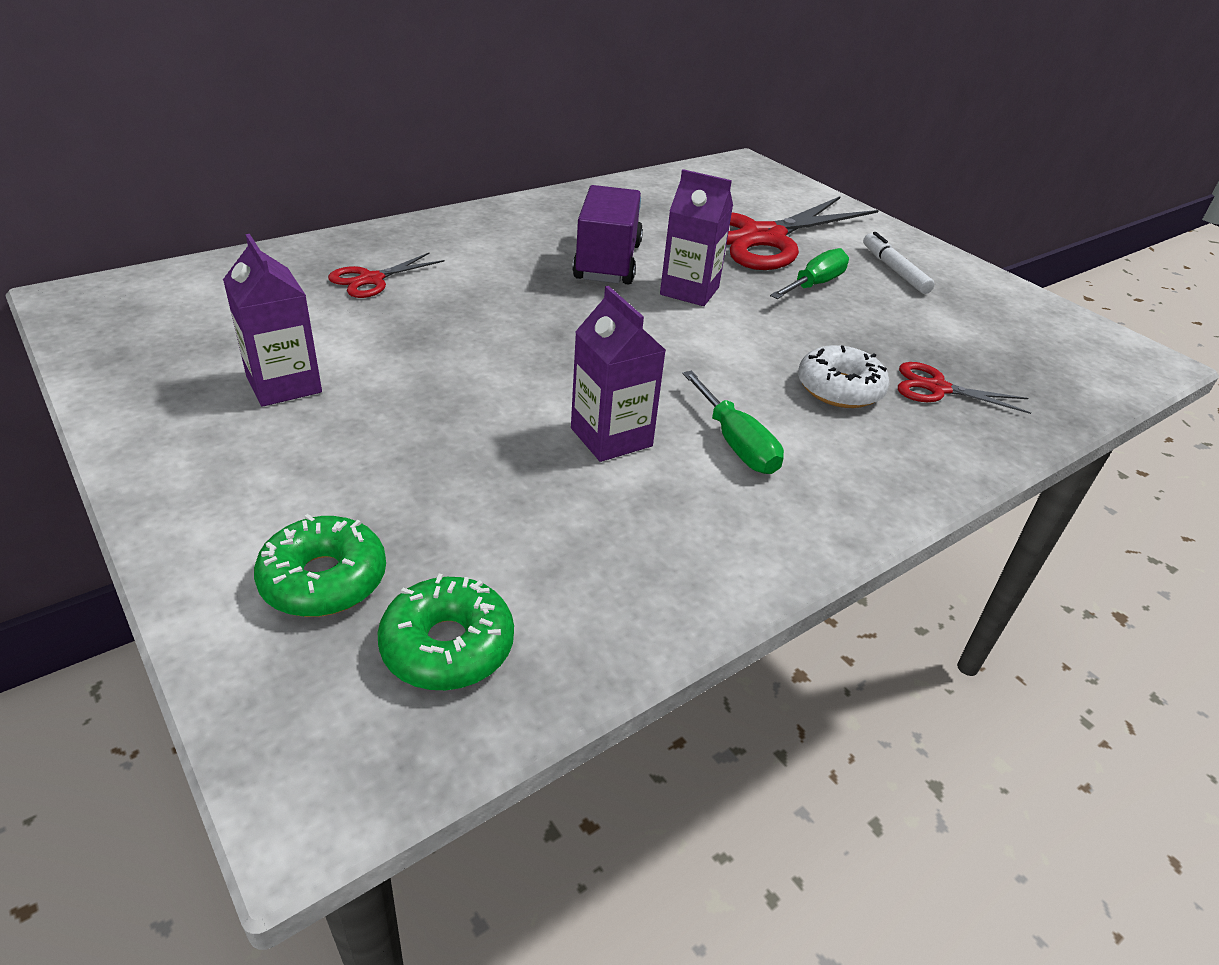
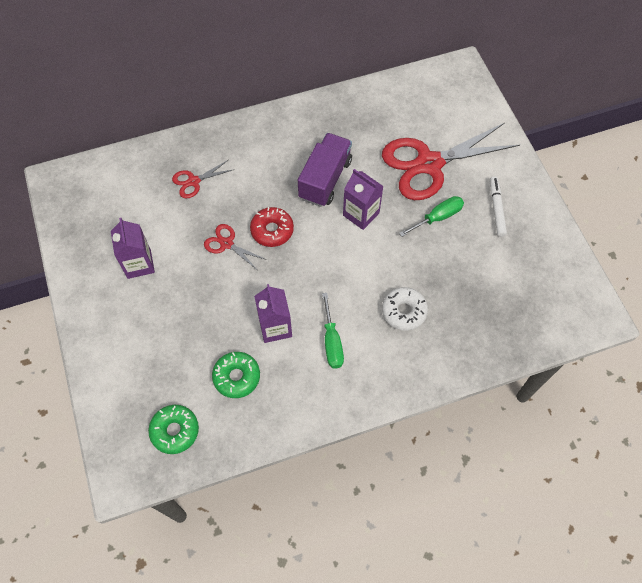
camera: 20 degrees right, 25 degrees up
green donut [254,514,386,617] -> green donut moved to [212,352,260,398]
red scissors [898,362,1031,414] -> red scissors moved to [204,224,267,269]
none -> red donut [250,207,294,247]

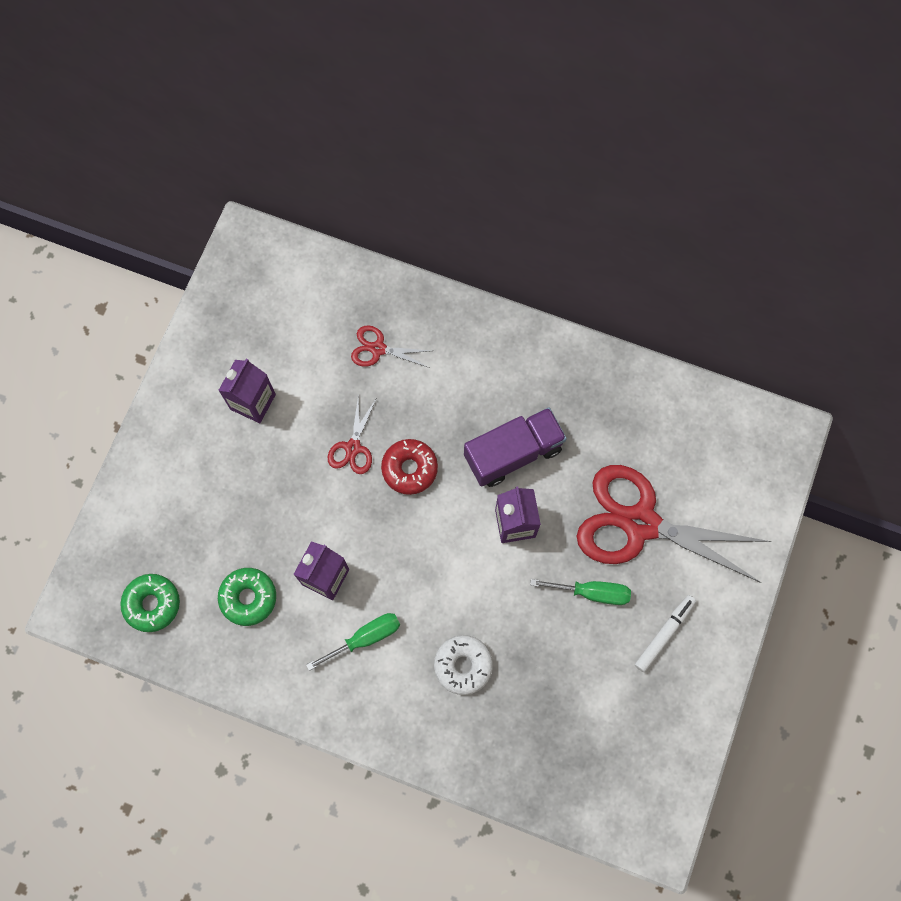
camera: 40 degrees right, 10 degrees up
red scissors [204,224,267,269] -> red scissors turned 150 degrees counterclockwise [328,394,377,474]
green screwdriver [322,293,344,369] -> green screwdriver turned 150 degrees counterclockwise [306,613,400,671]

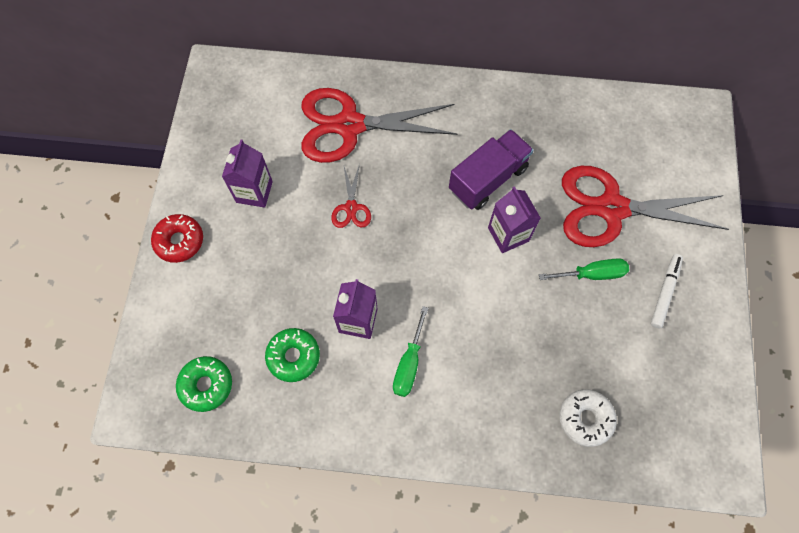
camera: 15 degrees left, 5 degrees down
green screwdriver [306,613,400,671] -> green screwdriver turned 150 degrees clockwise [393,306,428,397]
red scissors [351,325,431,368] -> red scissors [301,88,457,163], size x2.25
red donut [381,439,438,495] -> red donut moved to [151,214,203,263]
white donut [434,635,493,695] -> white donut moved to [559,389,617,447]

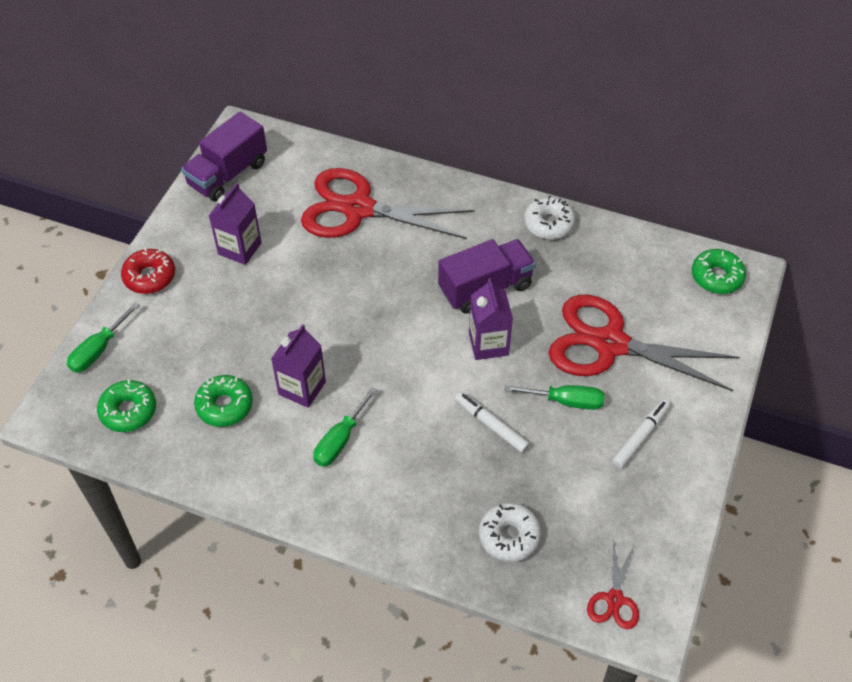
camera: 15 degrees right, 15 degrees down
red scissors [331,164,371,228] -> red scissors moved to [587,539,639,629]
none -> green screwdriver [67,302,140,373]
none -> purple truck [181,112,267,202]
none -> white marker [455,392,530,453]
none -> white donut [524,195,575,239]
none -> green donut [692,249,746,294]

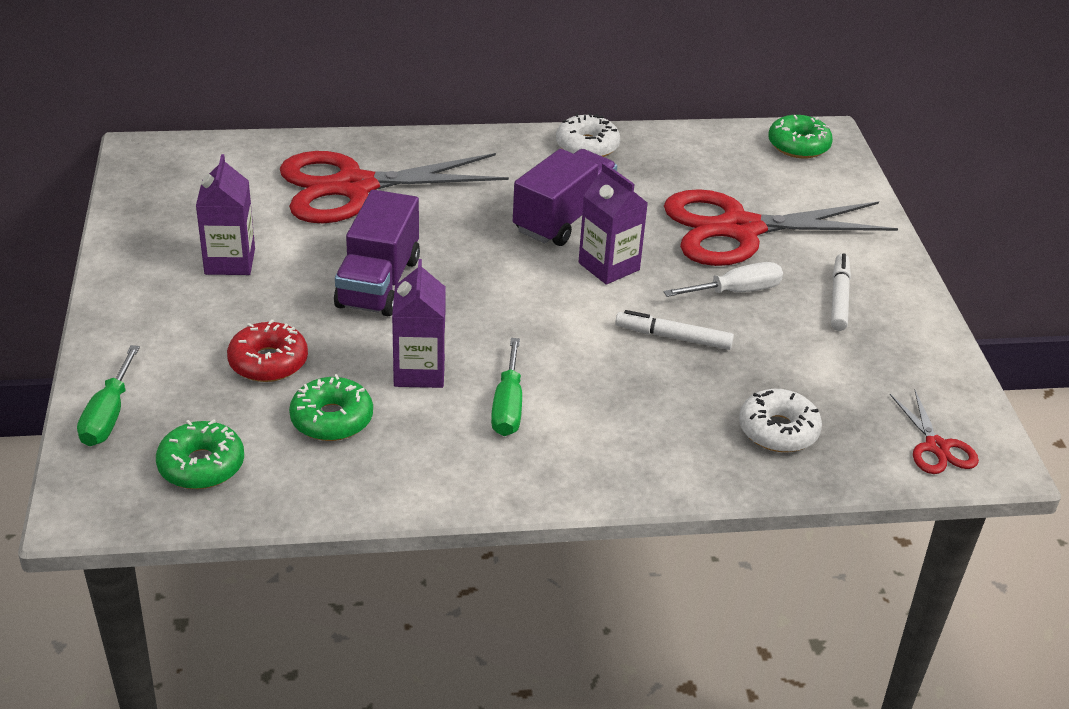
camera: 30 degrees left, 15 degrees down
red donut [121,248,175,294] -> red donut moved to [227,319,308,382]
purple truck [181,112,267,202] -> purple truck moved to [334,190,420,316]
green screwdriver [504,385,605,410] -> white screwdriver [663,262,783,297]

